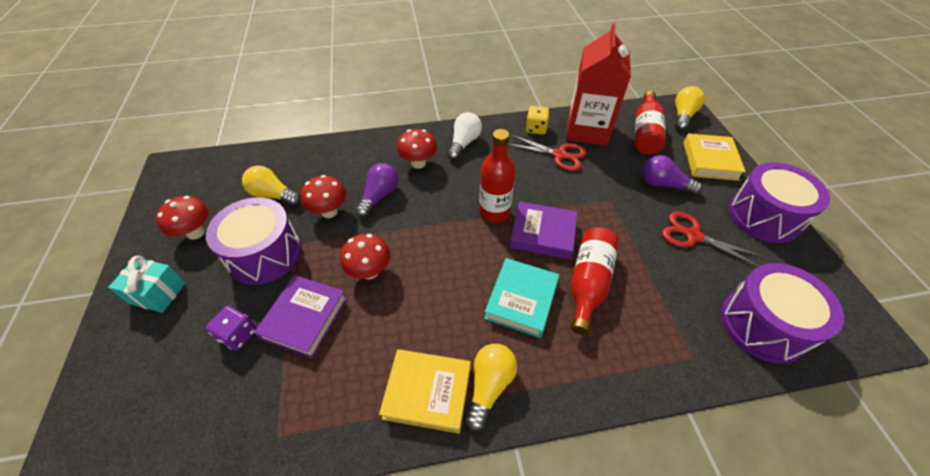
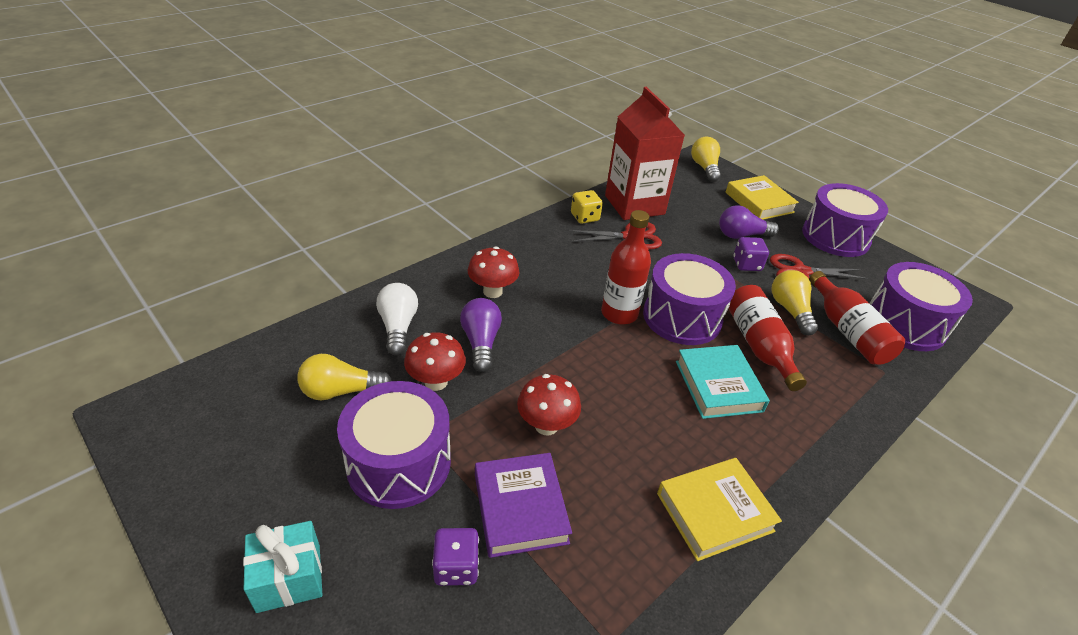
camera: 35 degrees left, 10 degrees down
red mushroom [156,196,209,240] -> none
white light bulb [447,112,482,160] -> white light bulb moved to [376,283,418,356]
yellow light bulb [465,344,517,431] -> yellow light bulb moved to [772,270,818,335]
purple book [510,202,577,259] -> purple drum [643,253,736,345]
red bottle [635,91,666,155] -> red bottle moved to [809,271,905,365]
none -> purple dice [733,237,769,271]

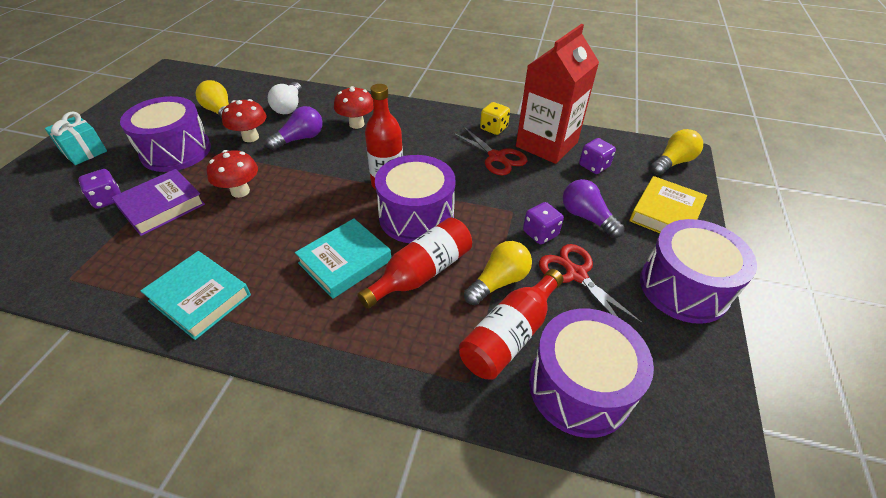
camera: 60 degrees right, 5 degrees up
white light bulb [376,283,418,356] -> white light bulb turned 135 degrees clockwise [268,82,302,114]
yellow book [657,458,782,561] -> turquoise book [141,251,251,340]
none -> purple dice [579,138,616,174]

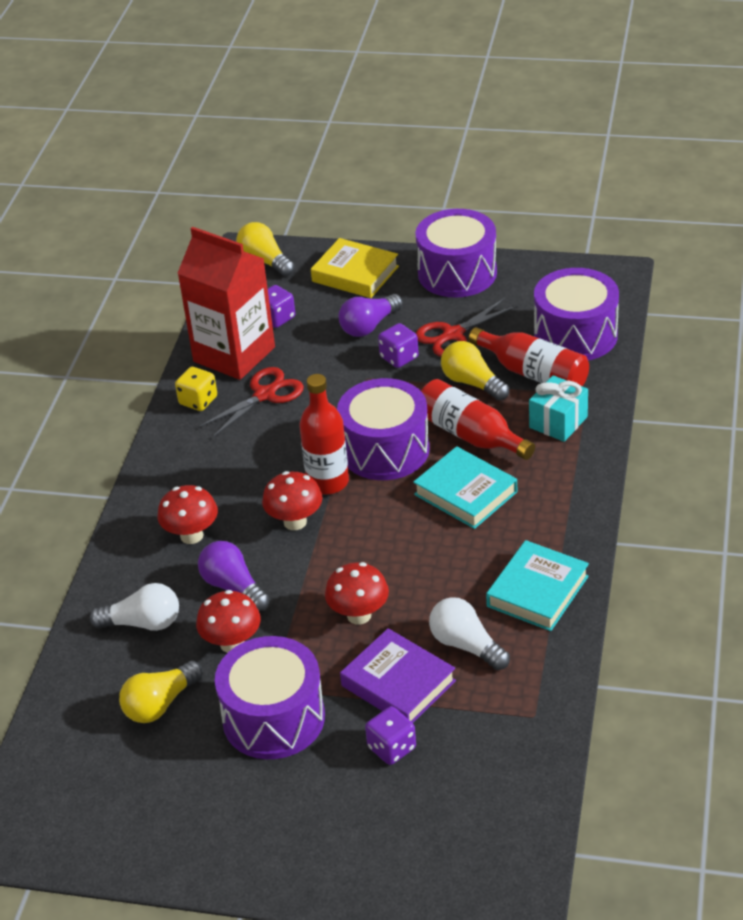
camera: 90 degrees left, 5 degrees down
turquoise gift [45,112,107,165] -> turquoise gift moved to [529,375,588,442]
none -> red mushroom [262,471,322,530]
none -> white light bulb [429,597,510,670]

